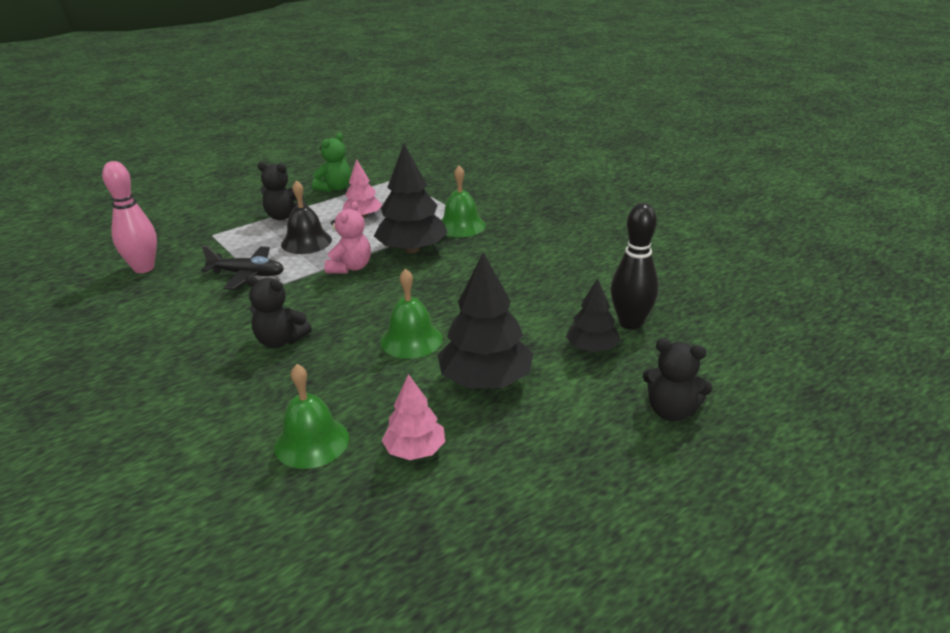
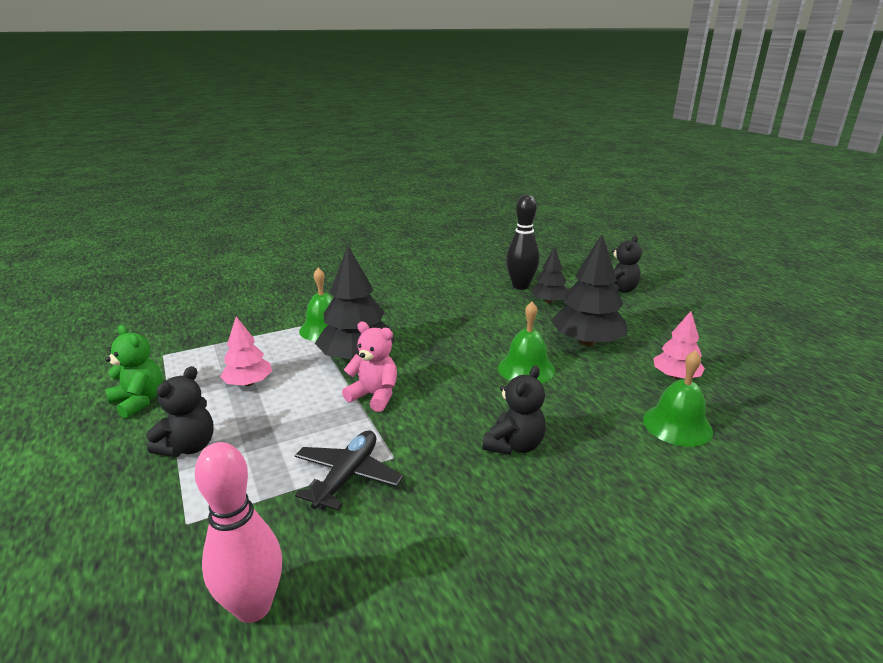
camera: 80 degrees left, 5 degrees down
black bell [281,180,332,254] -> none

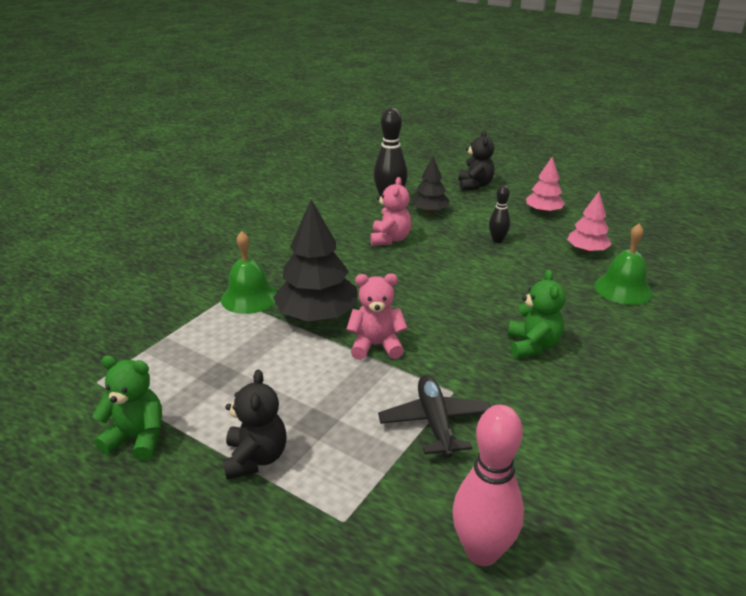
camera: 30 degrees left, 5 degrees up
pink tree [220,316,272,386] -> pink tree moved to [526,157,565,214]
black teddy bear [482,366,546,455] -> green teddy bear [508,270,566,358]
green bell [498,302,555,383] -> none
black tree [551,234,628,346] -> black bowling pin [489,185,510,243]
none -> pink teddy bear [370,177,412,246]

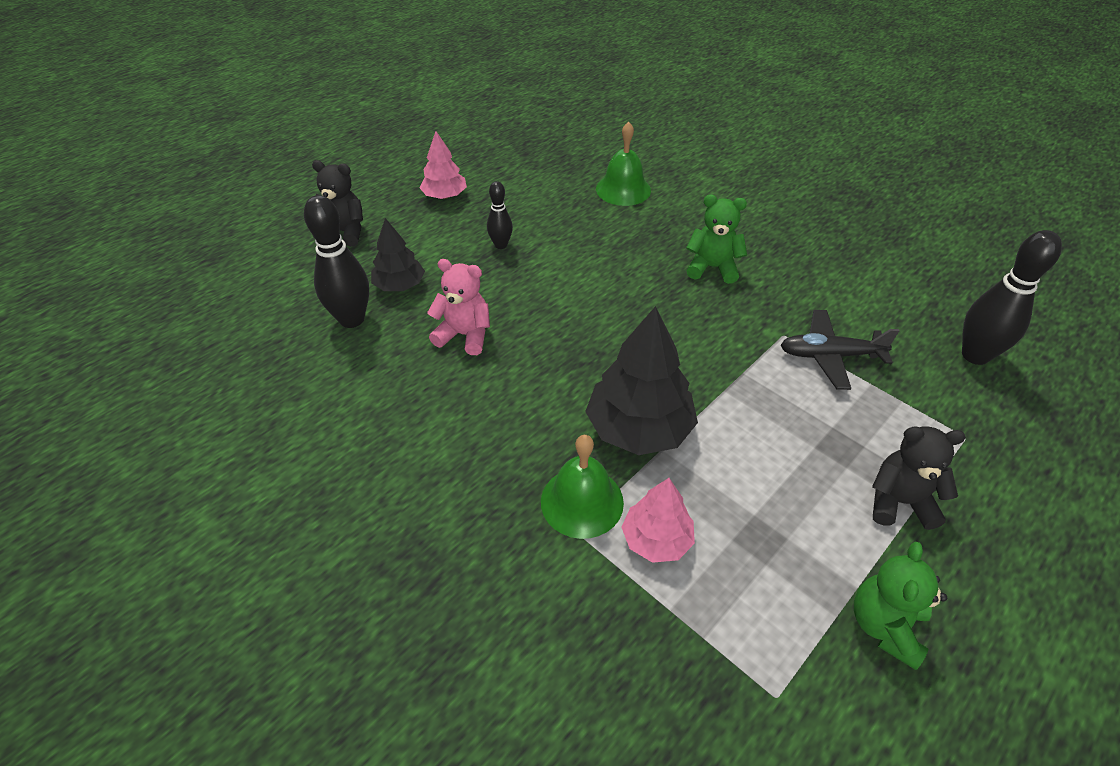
camera: 80 degrees left, 15 degrees up
pink teddy bear [346,274,407,360] -> none
pink bowling pin [452,405,524,566] -> black bowling pin [962,230,1062,365]
pink tree [567,192,612,253] -> pink tree moved to [622,478,695,563]

